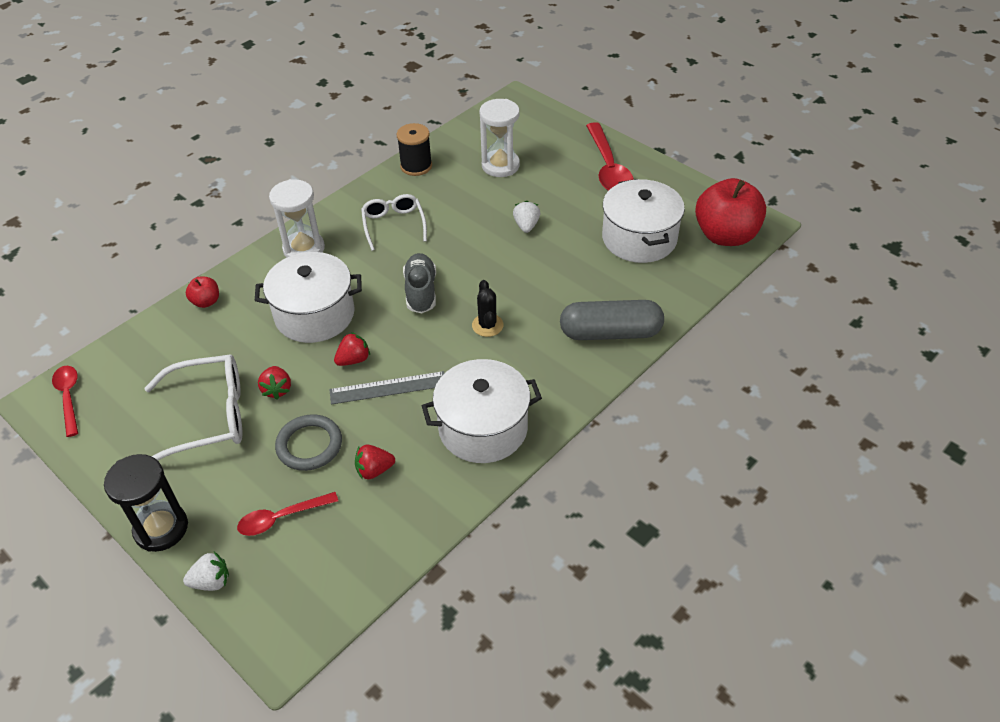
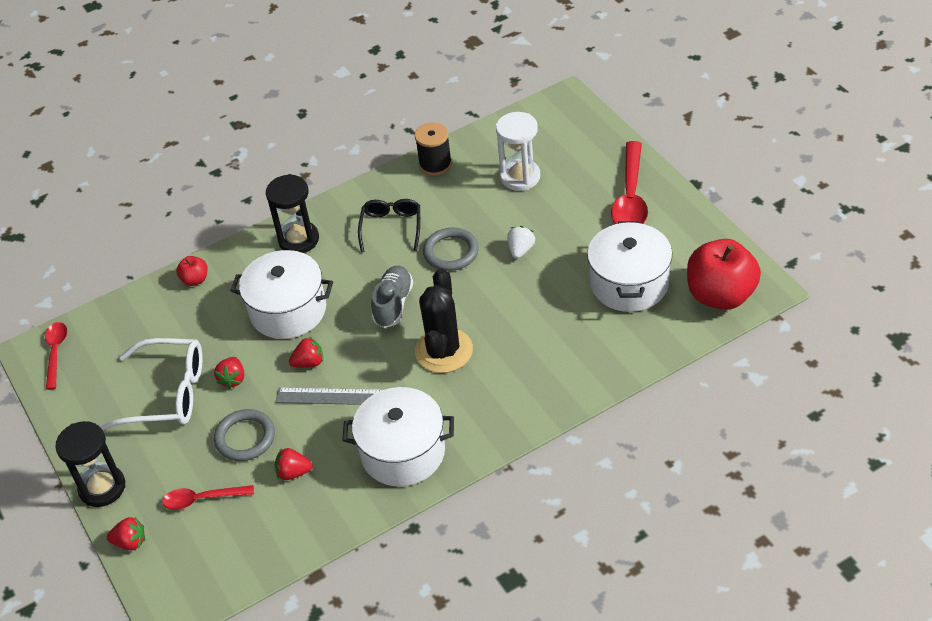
camera: 20 degrees right, 0 degrees up
white strawberry [183,552,229,591] -> red strawberry [107,517,145,550]
white hourglass [269,179,325,258] -> black hourglass [266,174,319,253]
white glasses [361,194,427,251] -> black glasses [358,199,420,252]
black cactus [472,280,504,337] -> black cactus [415,268,473,373], size x1.86
grey capsule [560,300,664,340] -> none
none -> grey ring [423,228,479,271]

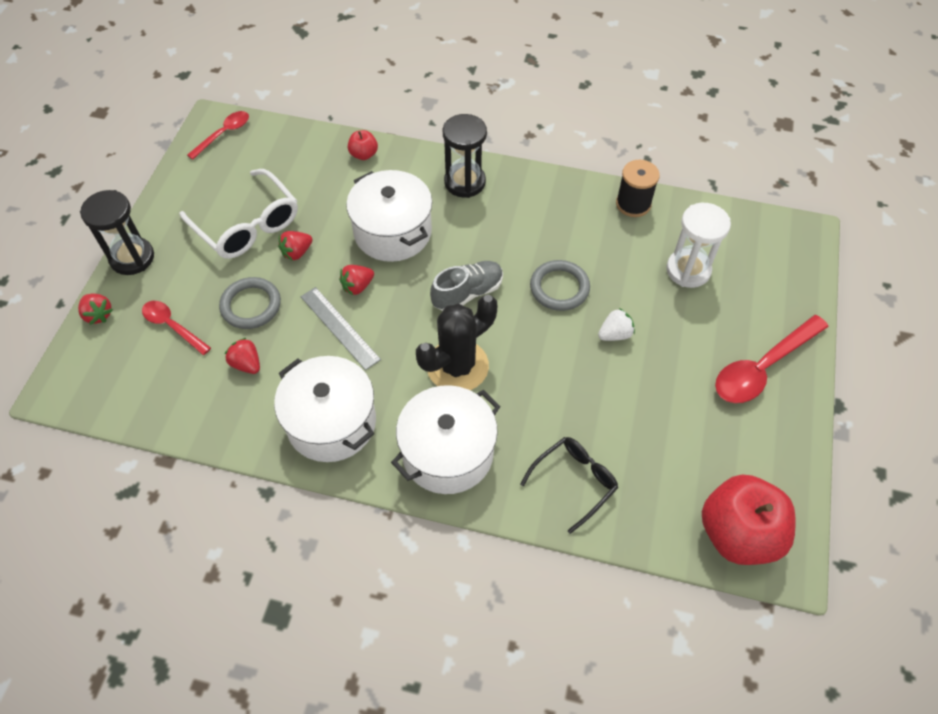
camera: 40 degrees right, 10 degrees up
red strawberry [289,337,323,368] -> red strawberry turned 120 degrees clockwise [339,265,374,295]
black glasses [358,199,420,252] -> black glasses moved to [520,437,618,534]
white pot [587,221,672,312] -> white pot moved to [391,385,501,494]

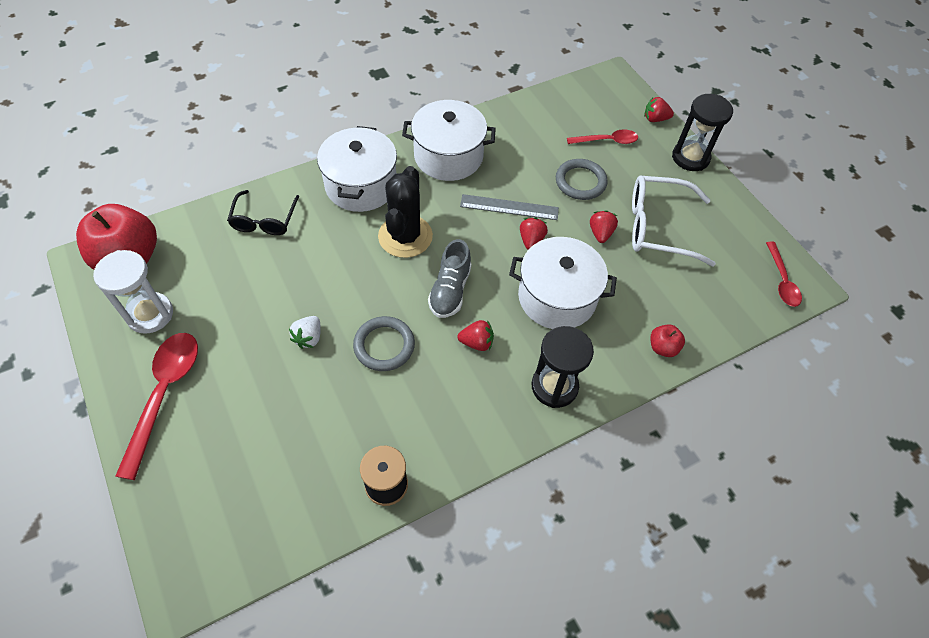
camera: 135 degrees right, 0 degrees up
red strawberry [225,338,260,374] -> red strawberry moved to [457,320,494,351]
white hourglass [666,203,731,288] -> white hourglass moved to [93,250,173,334]

